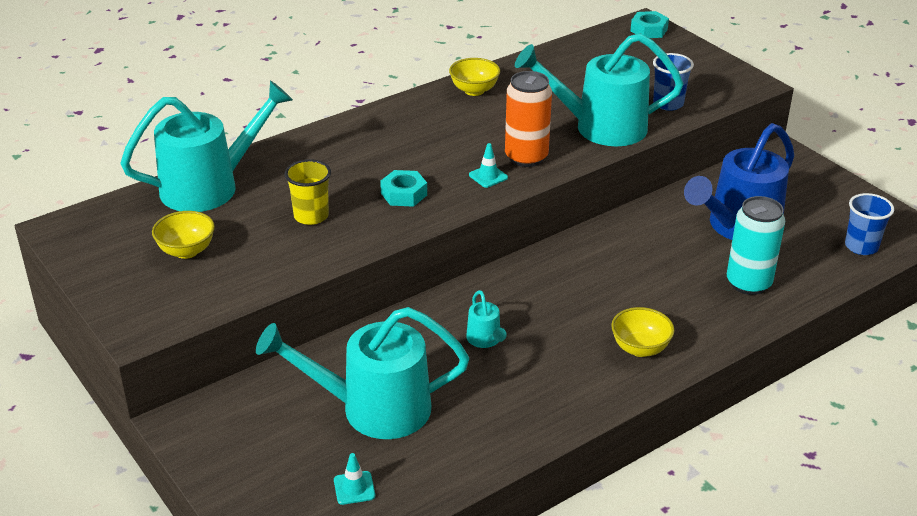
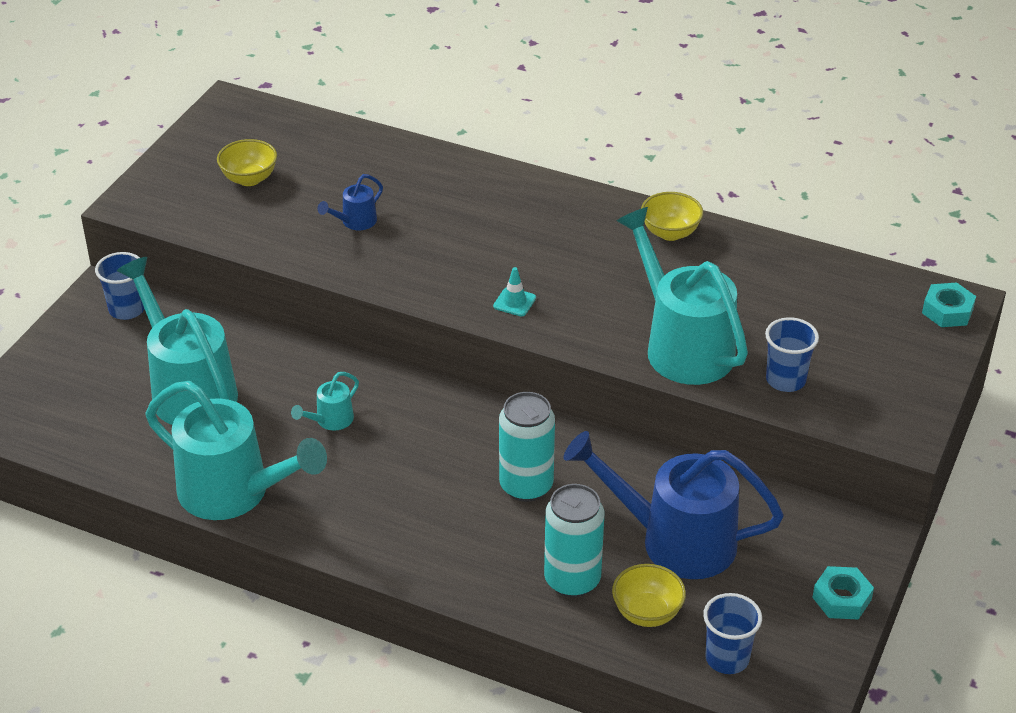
camera: 60 degrees right, 5 degrees up
turquoise watering can [120,80,293,212] -> turquoise watering can moved to [146,381,327,520]
yellow cup [284,159,331,225] -> blue watering can [317,174,383,230]
turquoise traffic cone [334,453,375,505] -> none
turquoise nut [380,170,427,207] -> turquoise nut moved to [812,566,874,620]
orange can [505,71,552,167] -> none
yellow bowl [611,307,675,357] -> yellow bowl moved to [612,564,686,627]
none -> blue cup [95,252,144,320]
none -> turquoise can [499,392,555,502]

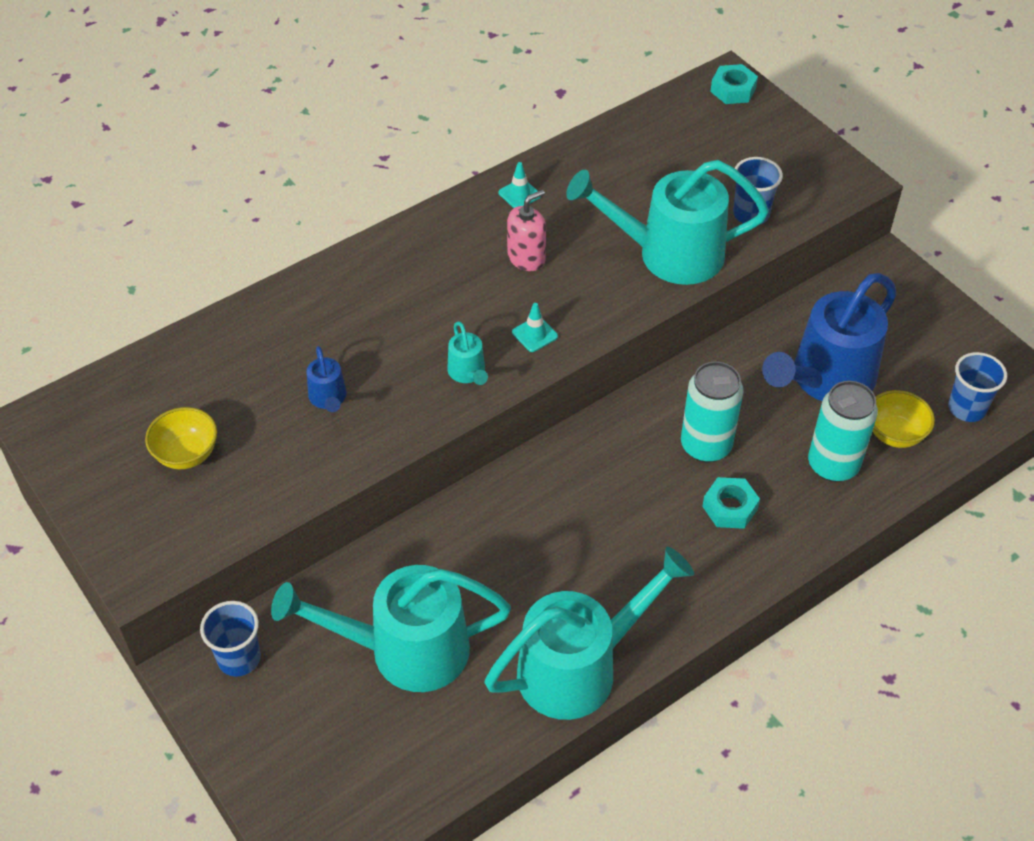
camera: 60 degrees left, 10 degrees up
turquoise watering can [291,372,359,431] -> turquoise watering can moved to [447,321,488,385]
yellow bowl [641,192,703,241] -> turquoise traffic cone [498,162,541,208]
turquoise nut [812,566,874,620] -> turquoise nut moved to [702,477,760,529]
none -> pink soap dispenser [507,190,546,271]

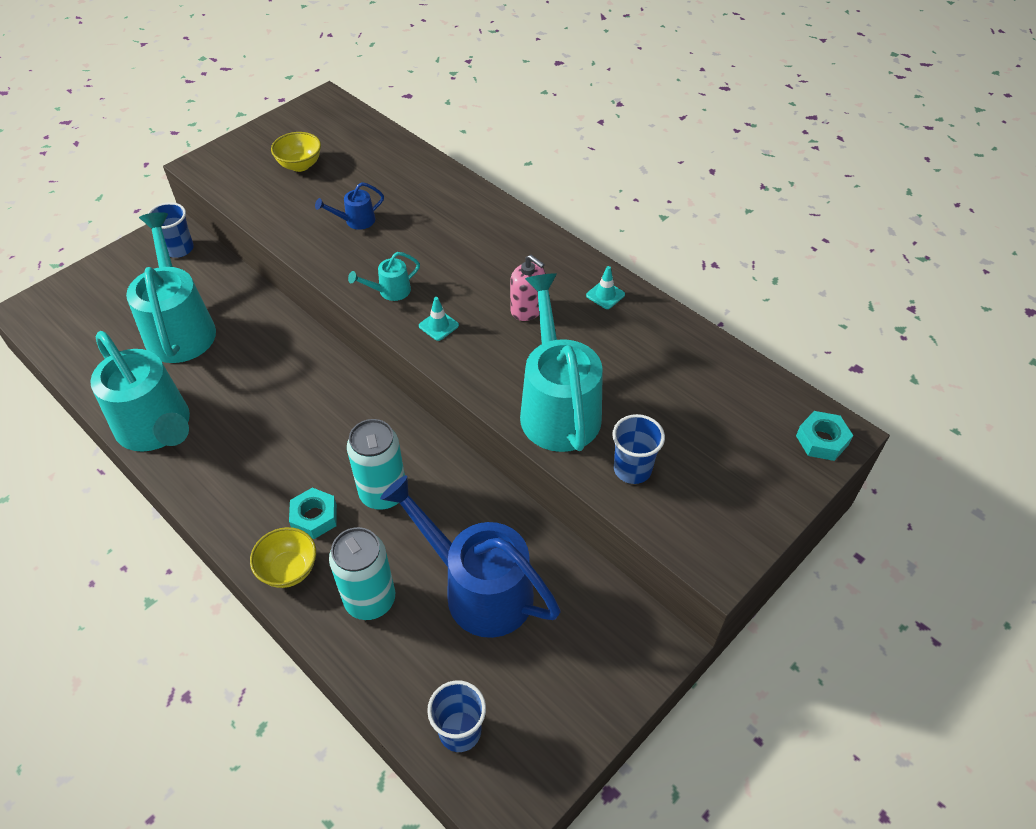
camera: 80 degrees right, 0 degrees up
yellow bowl [873,390,935,448] -> yellow bowl moved to [250,527,316,588]

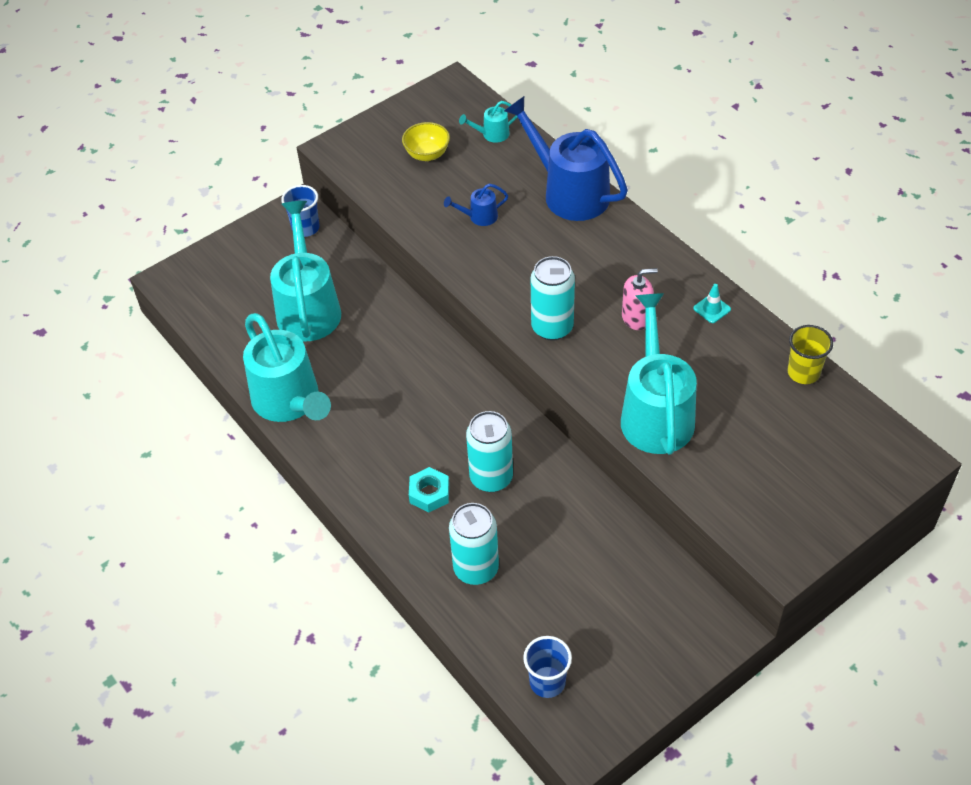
camera: 10 degrees right, 0 degrees up
yellow bowl [250,527,316,588] -> none
turquoise watering can [348,252,420,301] -> turquoise watering can moved to [459,101,517,143]
blue watering can [380,475,560,638] -> blue watering can moved to [504,96,628,221]
turquoise traffic cone [419,297,459,341] -> turquoise can [531,256,575,341]
pink soap dispenser [510,255,545,321] -> pink soap dispenser turned 60 degrees counterclockwise [622,268,658,330]
blue cup [612,414,665,484] -> none
turquoise nut [796,411,853,461] -> none
none -> yellow cup [788,325,833,384]

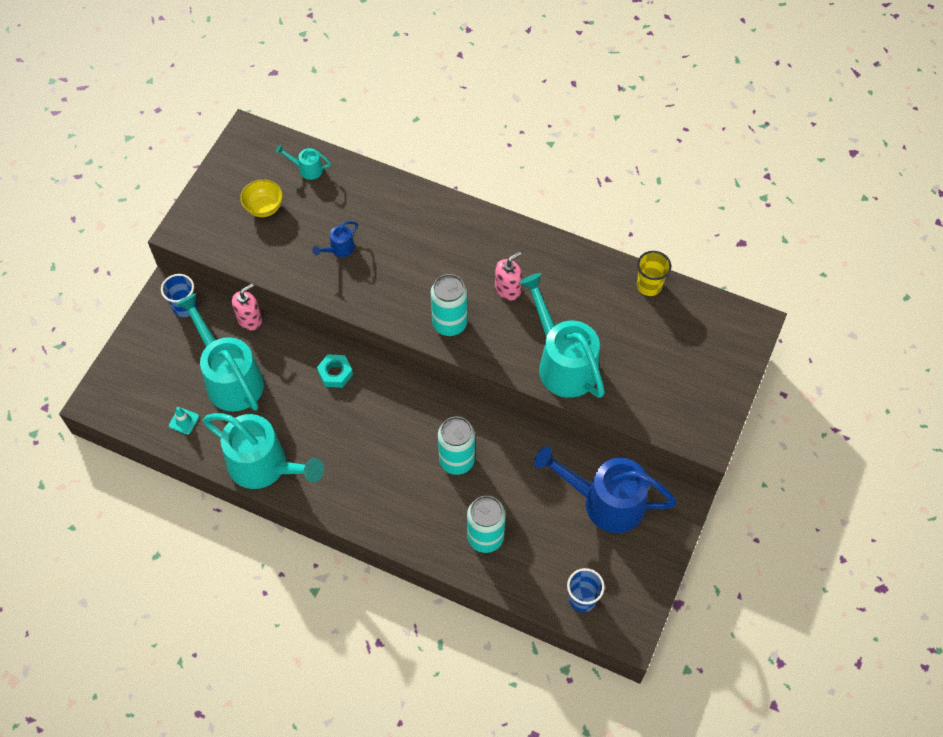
camera: 30 degrees left, 10 degrees up
turquoise nut [409,467,449,513] -> turquoise nut moved to [317,354,353,388]
turquoise watering can [459,101,517,143] -> turquoise watering can turned 60 degrees clockwise [276,145,331,180]
blue watering can [504,96,628,221] -> blue watering can moved to [534,446,677,533]
turquoise traffic cone [693,284,731,323] -> turquoise traffic cone moved to [169,407,199,435]
none -> pink soap dispenser [232,284,262,330]

